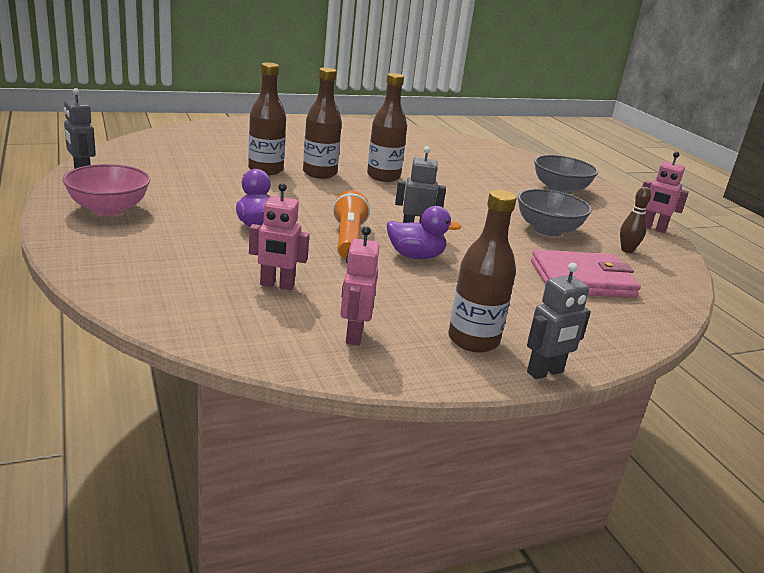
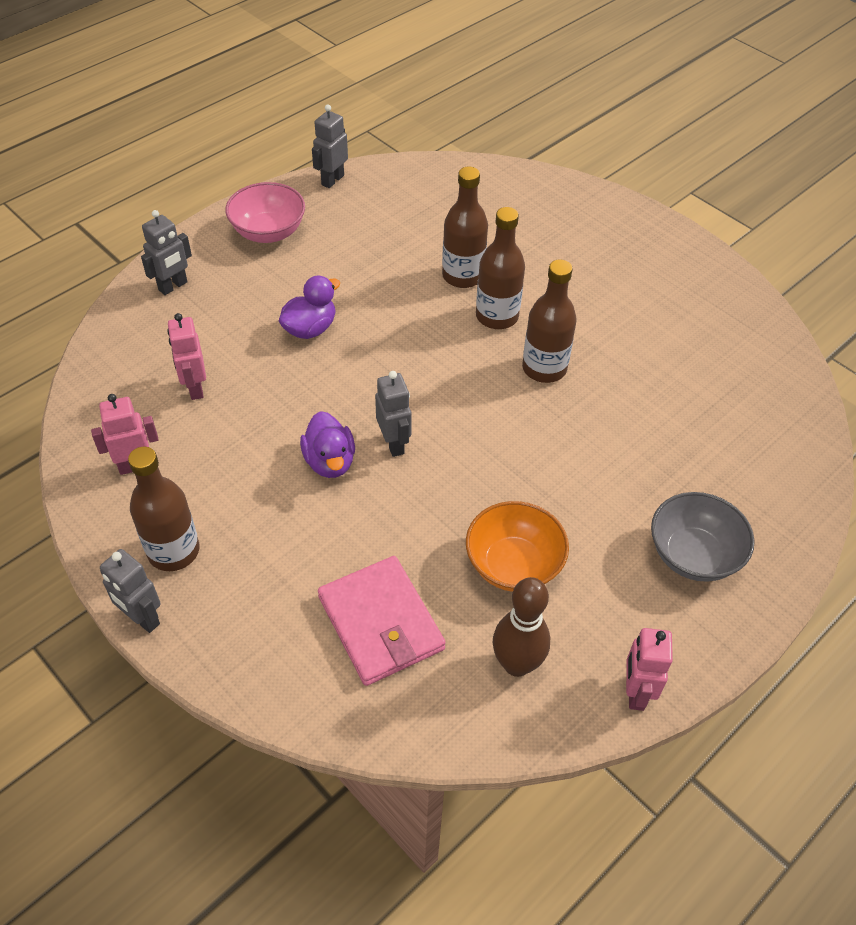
camera: 70 degrees right, 25 degrees up
orange flashlight [333,191,370,258] -> none
grey bowl [518,189,592,236] -> orange bowl [466,501,569,592]
brown bowling pin [620,187,651,253] -> brown bowling pin [493,577,550,677], size x1.62
none -> grey robot [141,210,192,295]

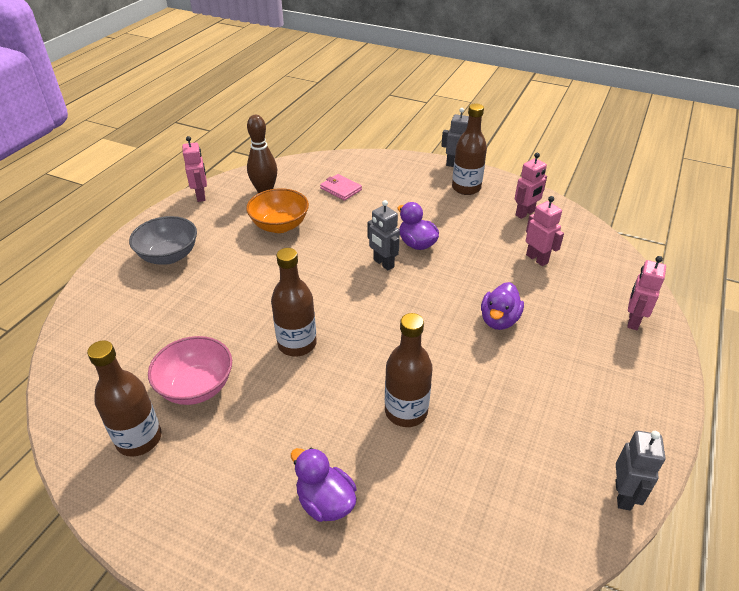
camera: 160 degrees right, 10 degrees down
grey robot [141,210,192,295] -> pink robot [627,256,666,330]
pink bowl [225,182,305,243] -> pink bowl moved to [148,336,232,405]
pink wallet [318,556,446,686] -> pink wallet [320,174,362,201], size x0.56
brown bottle [476,207,525,329] -> brown bottle moved to [87,341,162,457]
none -> purple duck [291,448,357,522]

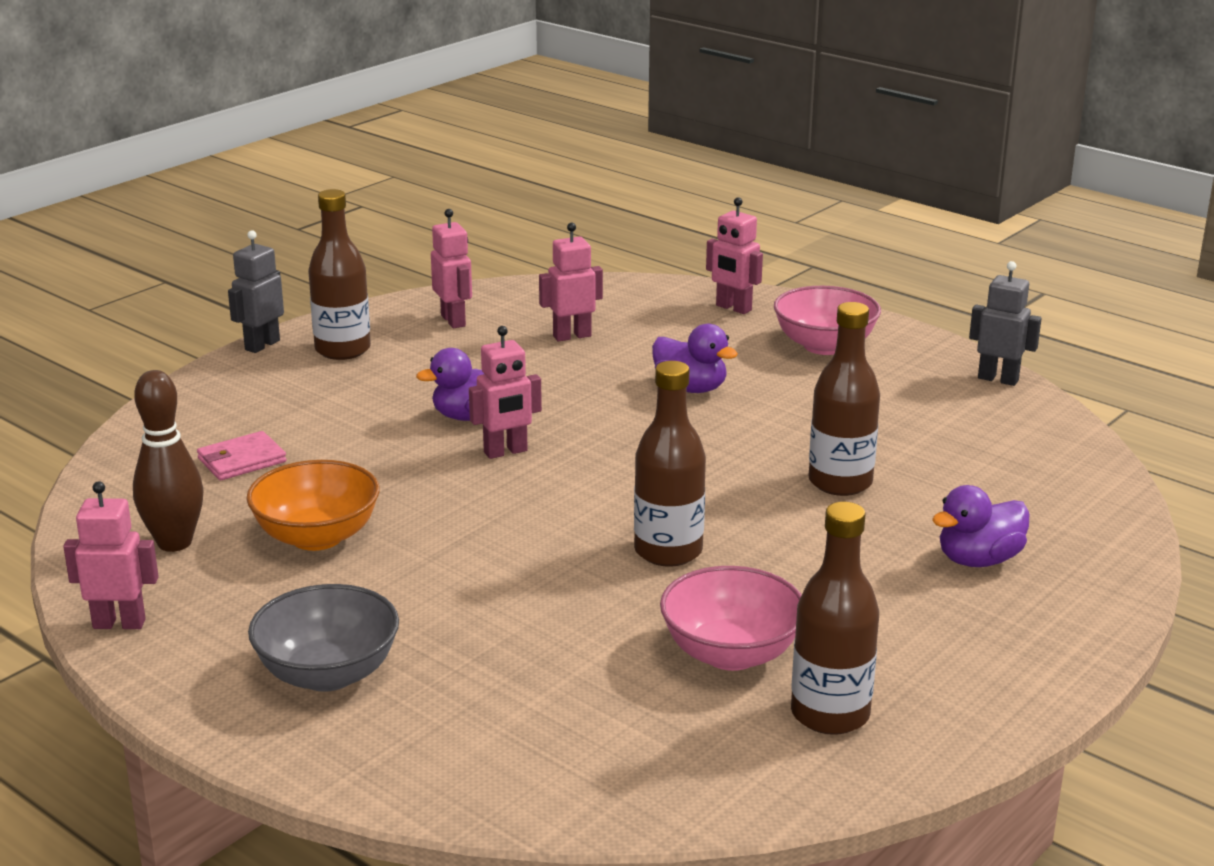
camera: 75 degrees left, 15 degrees down
grey robot [368,200,400,270] -> pink robot [469,326,542,459]
none -> pink bowl [774,286,881,355]

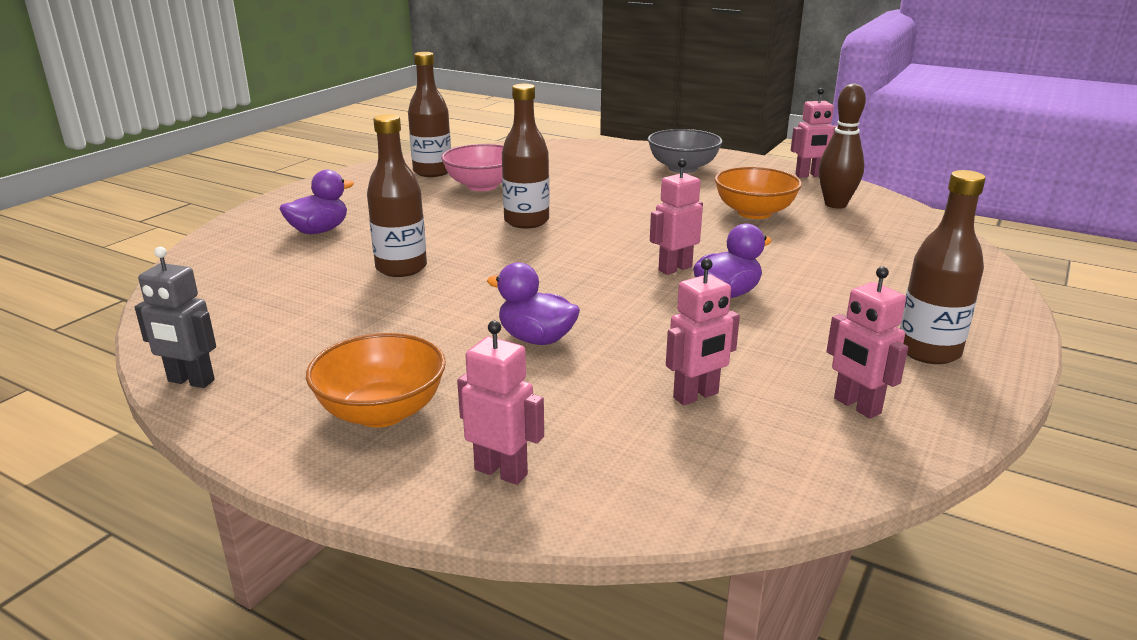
camera: 170 degrees right, 0 degrees up
pink wallet [197,431,287,480] -> none
grey robot [228,230,284,353] -> none
pink bowl [774,286,881,355] -> orange bowl [306,333,446,427]

